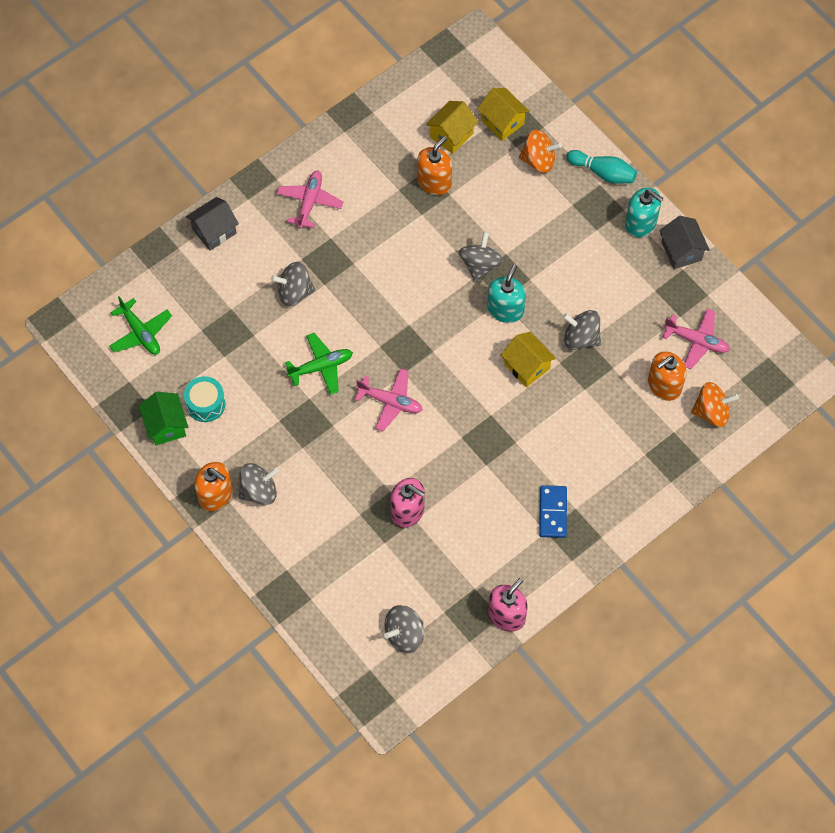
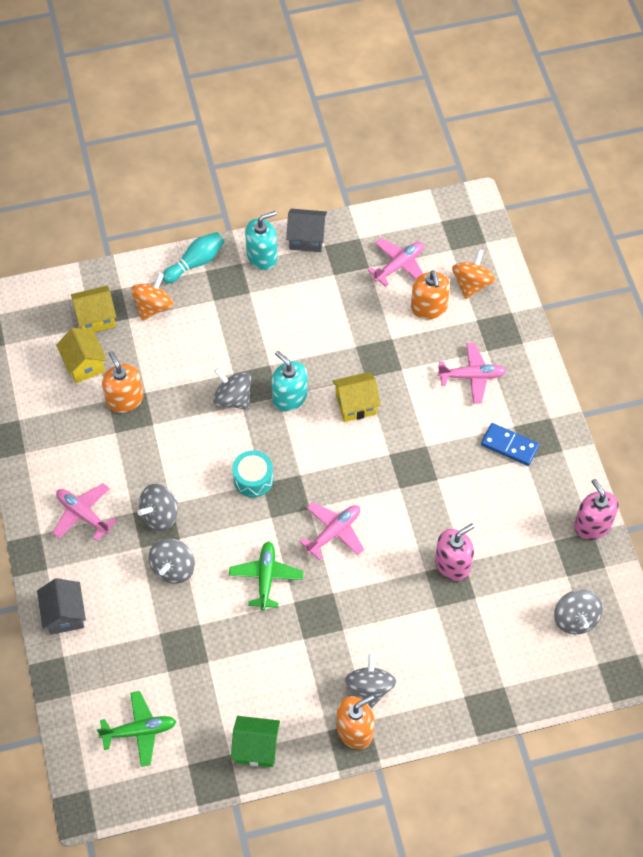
camera: 65 degrees left, 5 degrees down
turquoise drum [184,376,226,422] -> turquoise drum moved to [232,450,274,497]
grey spinning top [563,310,601,350] -> grey spinning top moved to [138,484,178,531]
none -> pink plane [437,343,506,404]

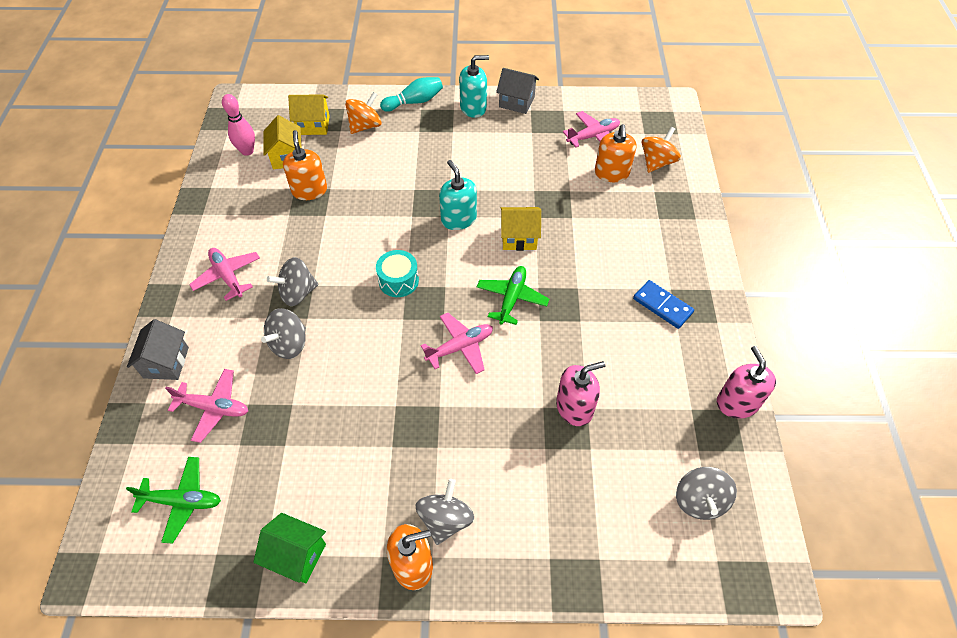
camera: 15 degrees right, 5 degrees down
grey spinning top [213,368,251,410] -> none
green plane [229,541,303,610] -> green plane moved to [477,266,549,325]
pink plane [437,343,506,404] -> pink plane moved to [165,369,248,443]
none -> pink bowling pin [222,94,255,156]

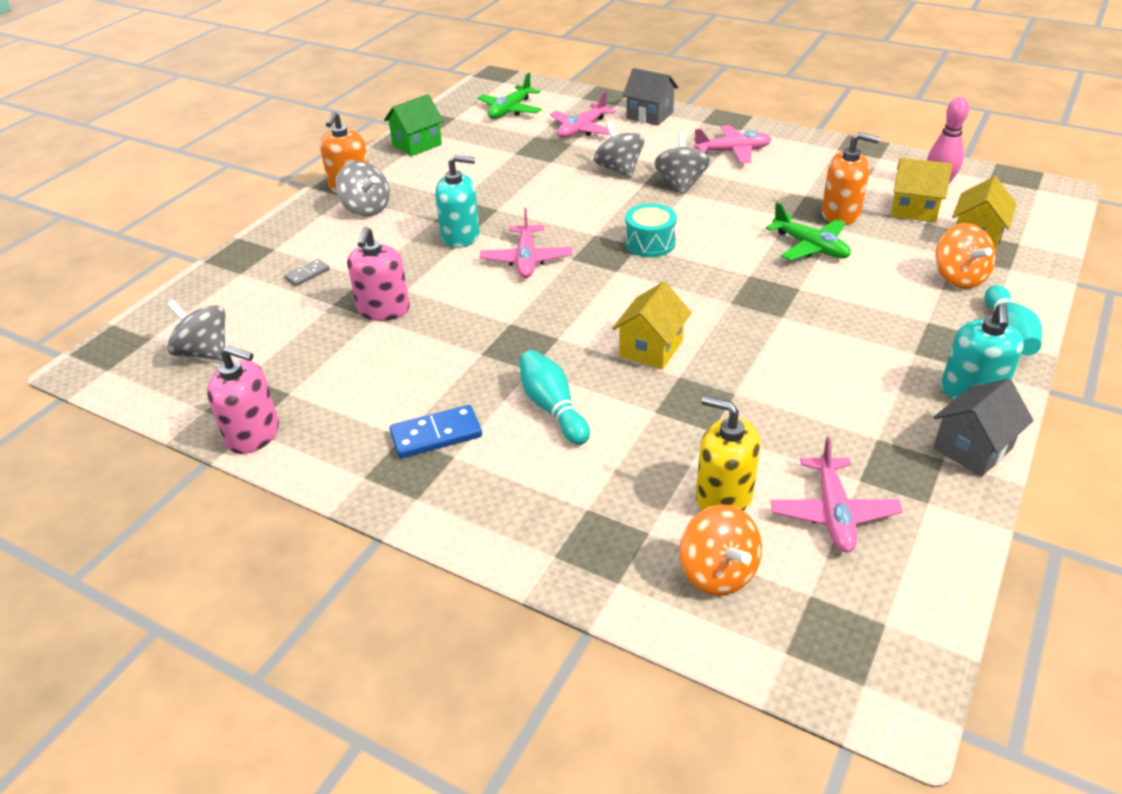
camera: 120 degrees right, 15 degrees down
turquoise soap dispenser [439,160,477,230] -> turquoise soap dispenser moved to [435,155,480,248]
green plane [477,266,549,325] -> green plane moved to [766,202,851,261]
orange soap dispenser [595,124,636,182] -> yellow soap dispenser [696,396,760,511]
none -> grey domino [284,259,330,286]
none -> turquoise bowling pin [519,350,590,445]

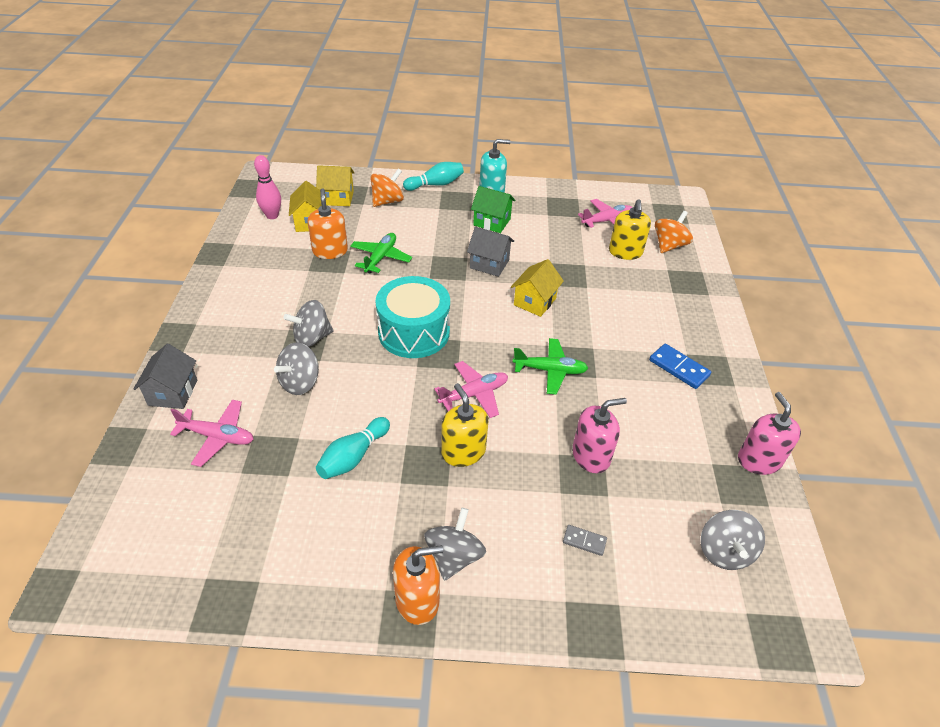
camera: 120 degrees left, 5 degrees up
green house [384,94,443,156] -> green house moved to [471,186,515,233]
turquoise soap dispenser [435,155,480,248] -> yellow soap dispenser [441,383,488,467]
green plane [477,73,542,119] -> green plane moved to [513,338,588,395]
turquoise bowling pin [519,350,590,445] -> turquoise bowling pin moved to [316,417,390,479]
yellow house [612,282,692,370] -> yellow house turned 60 degrees counterclockwise [511,259,564,317]
turquoise drum [625,203,677,257] -> turquoise drum [375,276,450,358], size x1.77
pink plane [694,125,772,163] -> none
grey house [933,379,1034,477] -> grey house moved to [467,227,514,277]

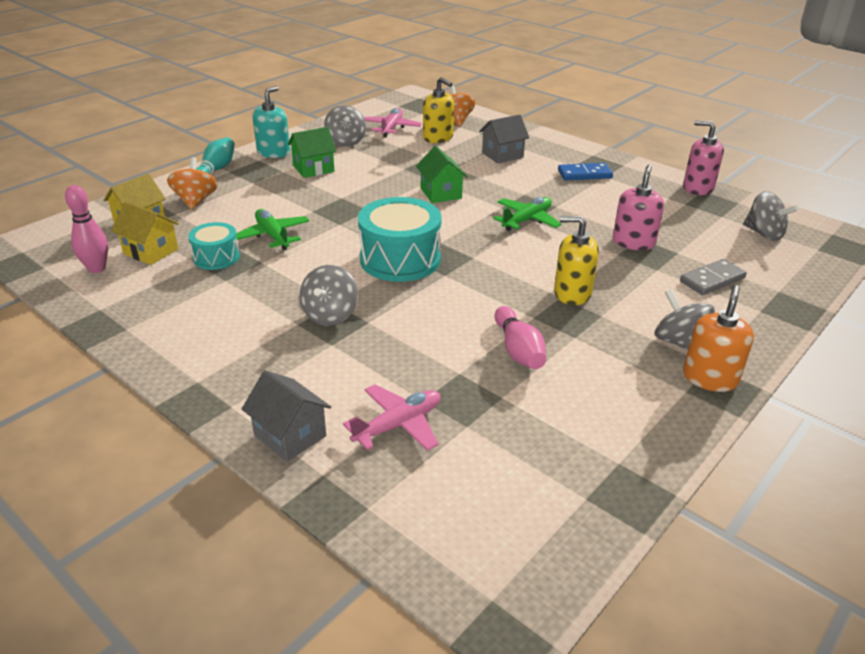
camera: 50 degrees left, 10 degrees down
grey spinning top [274,342,319,395] -> grey spinning top moved to [324,105,366,147]
orange soap dispenser [308,188,348,259] -> turquoise drum [188,222,240,270]
turquoise bowling pin [316,417,390,479] -> pink bowling pin [495,306,546,369]
pink plane [434,361,508,418] -> none
grey house [467,227,514,277] -> grey house moved to [479,114,529,164]
yellow house [511,259,564,317] -> green house [416,146,468,203]
grey domino [563,525,607,556] -> grey domino [680,259,747,295], size x1.69

